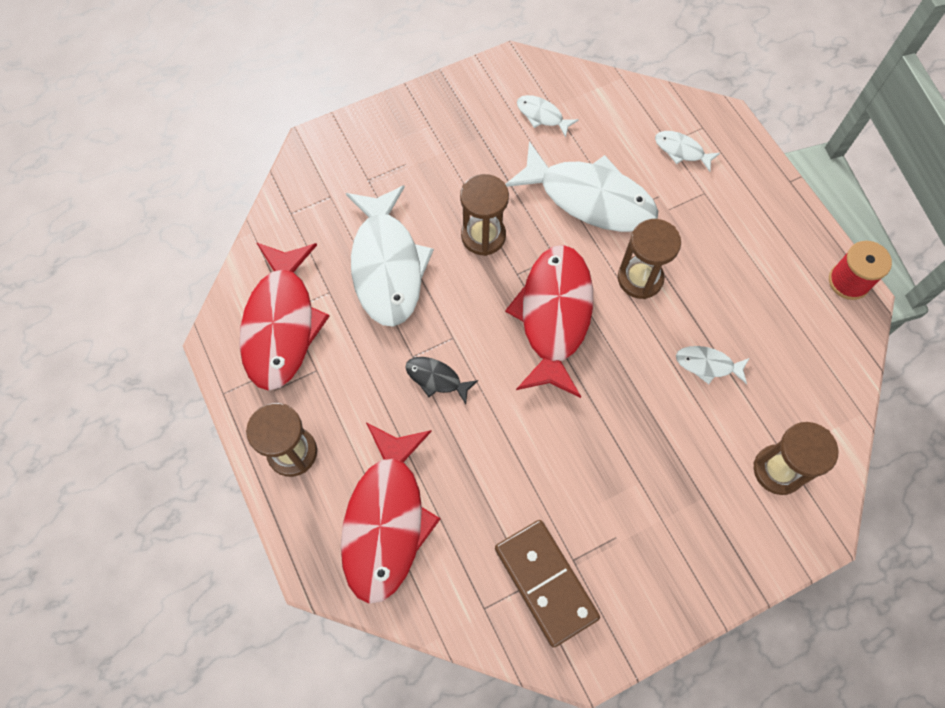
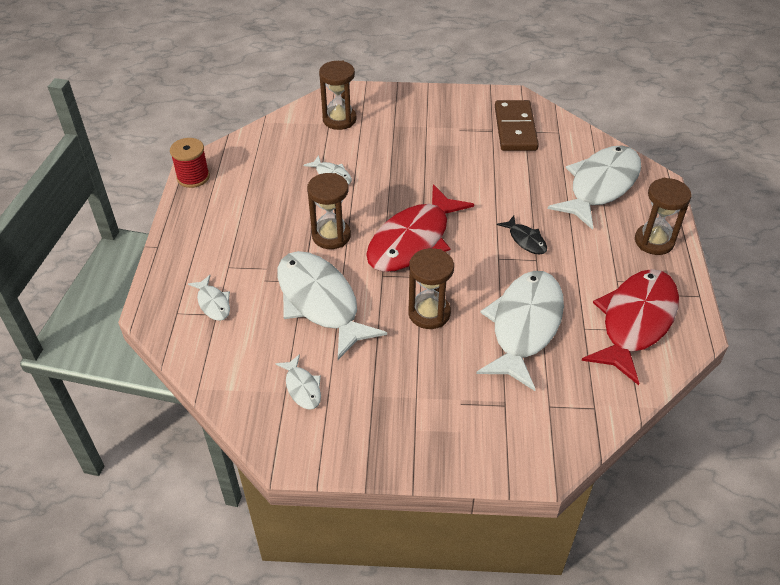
camera: 150 degrees left, 20 degrees down
red fish [341,423,441,604] -> white fish [548,145,641,230]

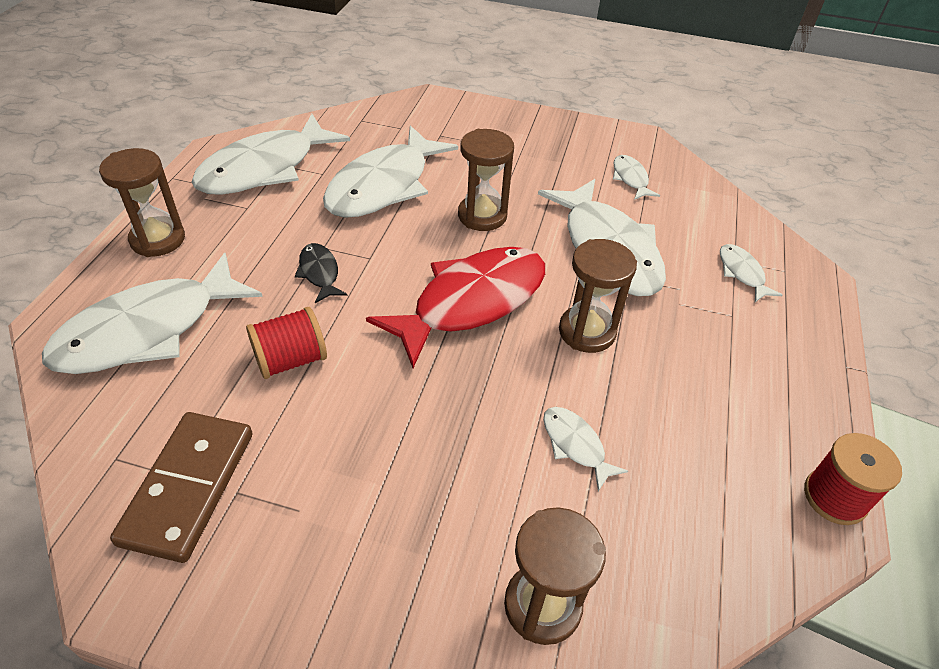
camera: 170 degrees left, 0 degrees up
red fish [582,269,679,385] -> white fish [192,114,350,195]
none -> red spool [246,307,327,379]

